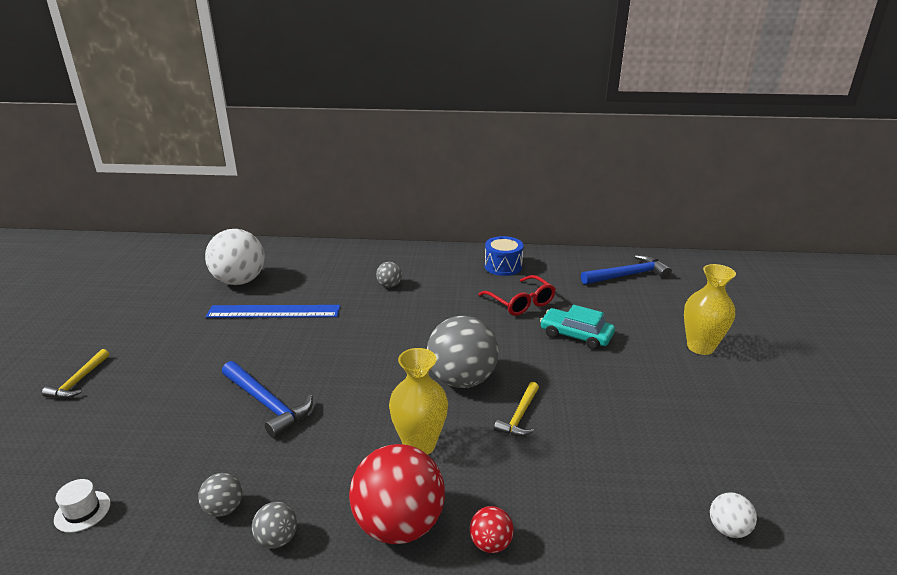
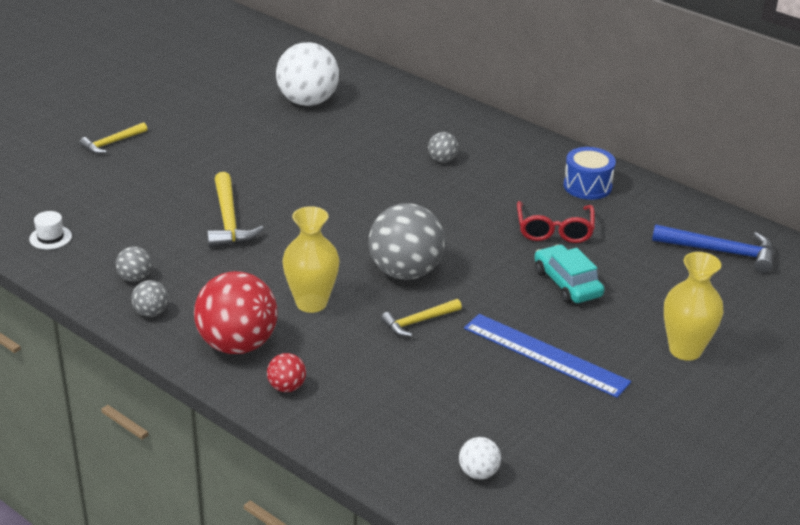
camera: 35 degrees right, 5 degrees up
blue ruler [206,305,340,318] -> blue ruler moved to [464,314,631,398]
blue hammer [222,361,313,438] -> yellow hammer [207,172,264,248]

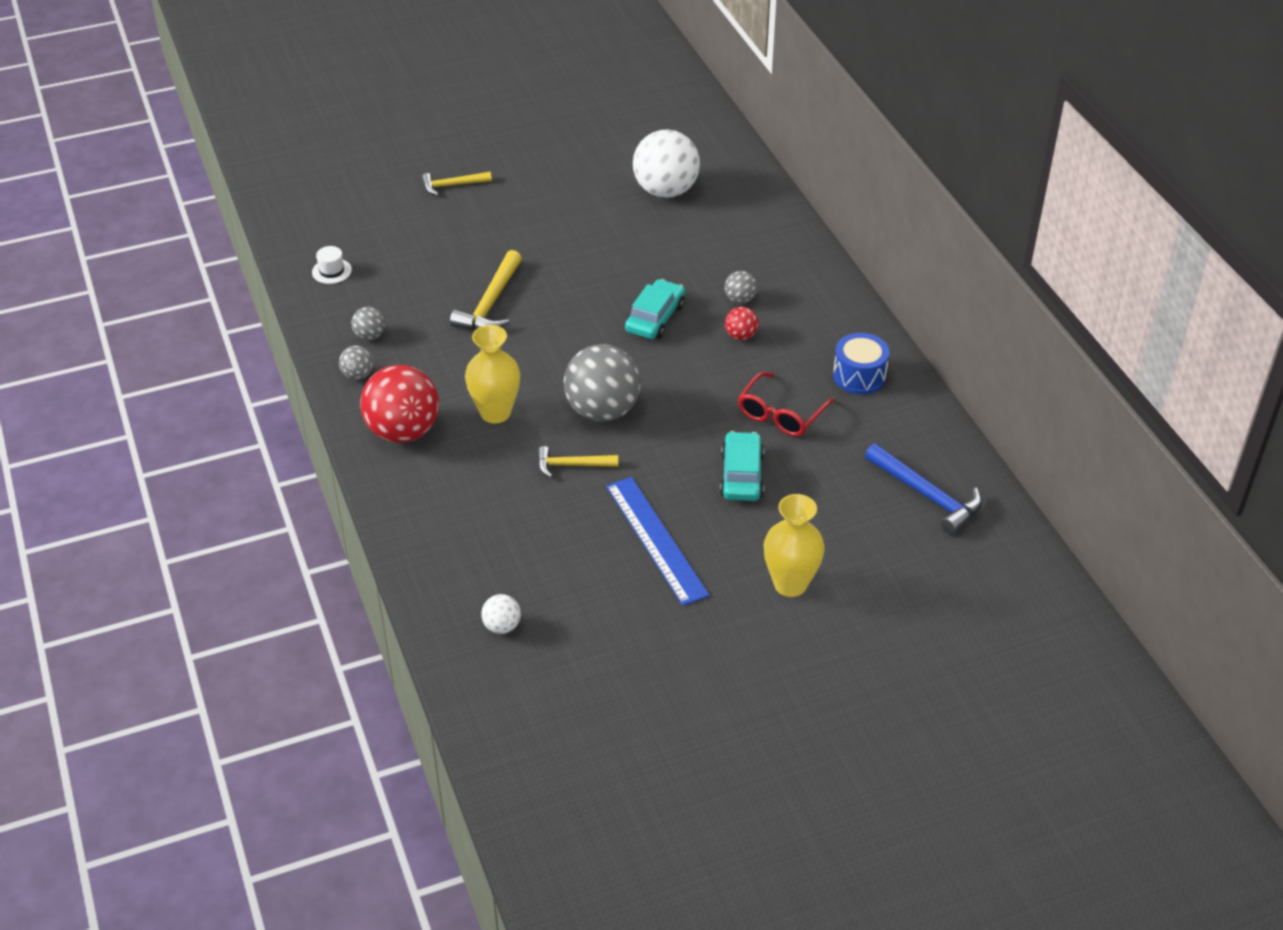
camera: 30 degrees right, 10 degrees up
red ball [267,353,306,392] -> red ball moved to [725,307,759,340]
none -> turquoise car [625,279,685,339]

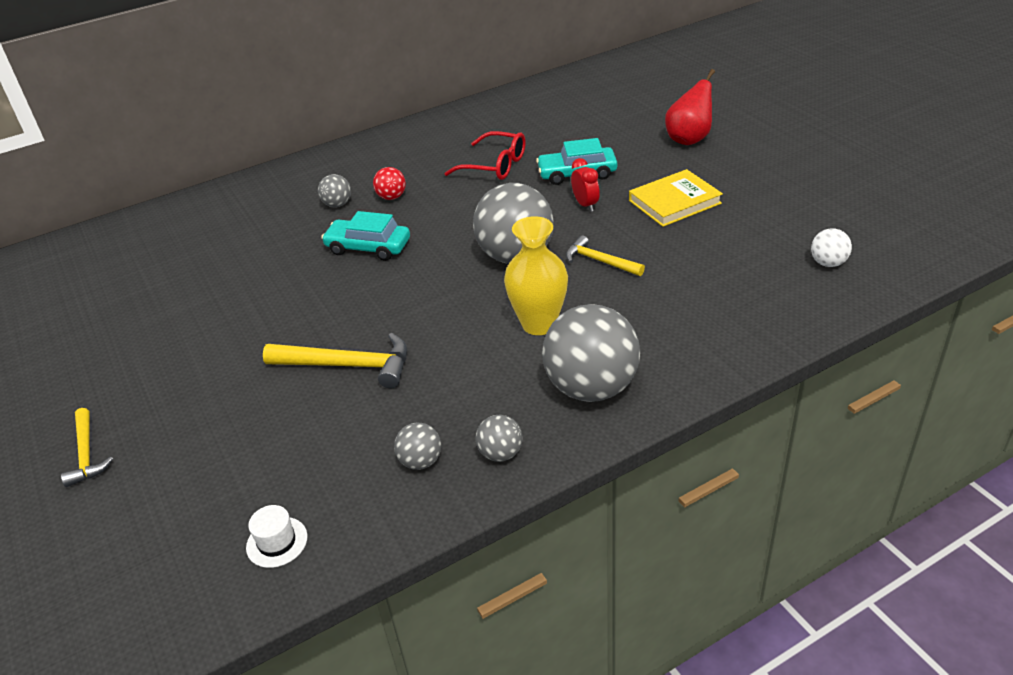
camera: 95 degrees left, 5 degrees down
red ball [360,365,439,443] -> grey ball [542,304,640,402]
yellow hammer [538,446,618,478] -> yellow hammer turned 135 degrees clockwise [566,235,645,276]
blue ruler [606,477,709,606] -> yellow book [629,169,723,227]
white ball [633,130,700,198] -> none
yellow vase [764,494,825,597] -> red pear [665,69,715,145]
blue drum [833,333,889,394] -> none
blue hammer [865,443,982,535] -> none
none -> red clock [571,158,600,212]

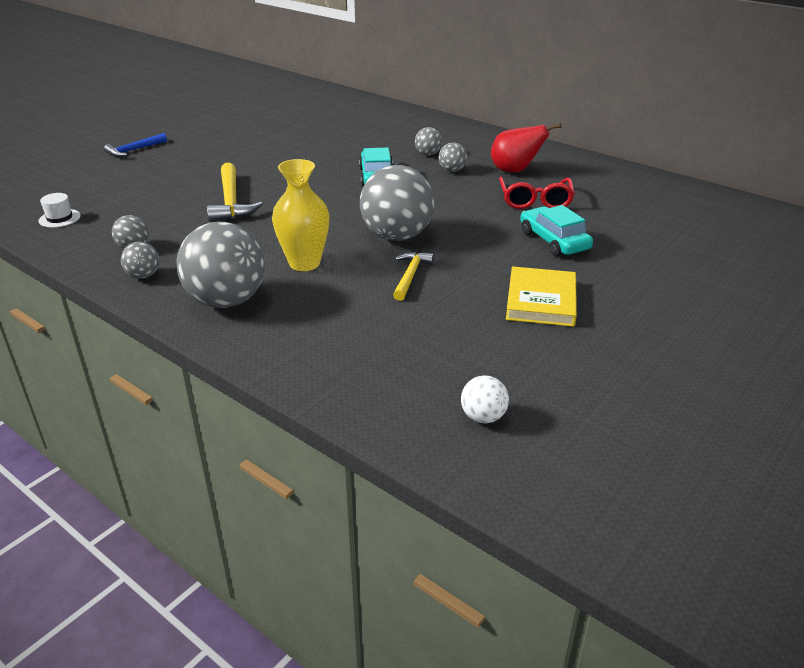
camera: 65 degrees right, 5 degrees down
yellow hammer [61,408,113,487] -> blue hammer [104,133,167,157]
red ball [373,167,406,200] -> grey ball [439,143,467,172]
red clock [571,158,600,212] -> none
yellow book [629,169,723,227] -> yellow book turned 60 degrees clockwise [506,266,577,327]
red pear [665,69,715,145] -> red pear moved to [491,123,561,173]

